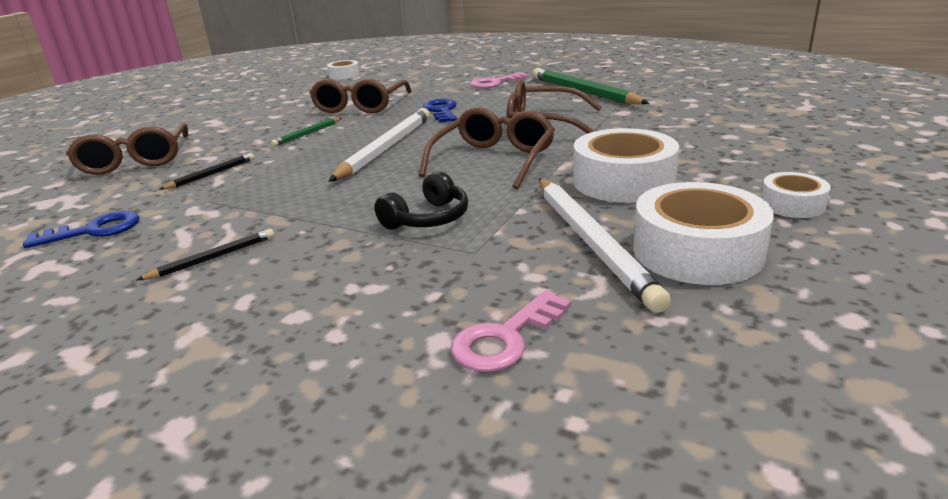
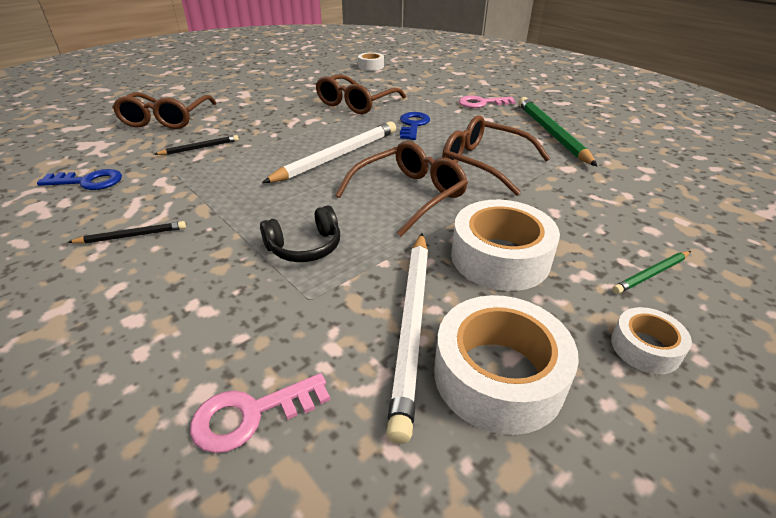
camera: 20 degrees right, 10 degrees up
green pencil [271,118,341,147] -> green pencil moved to [612,251,691,294]

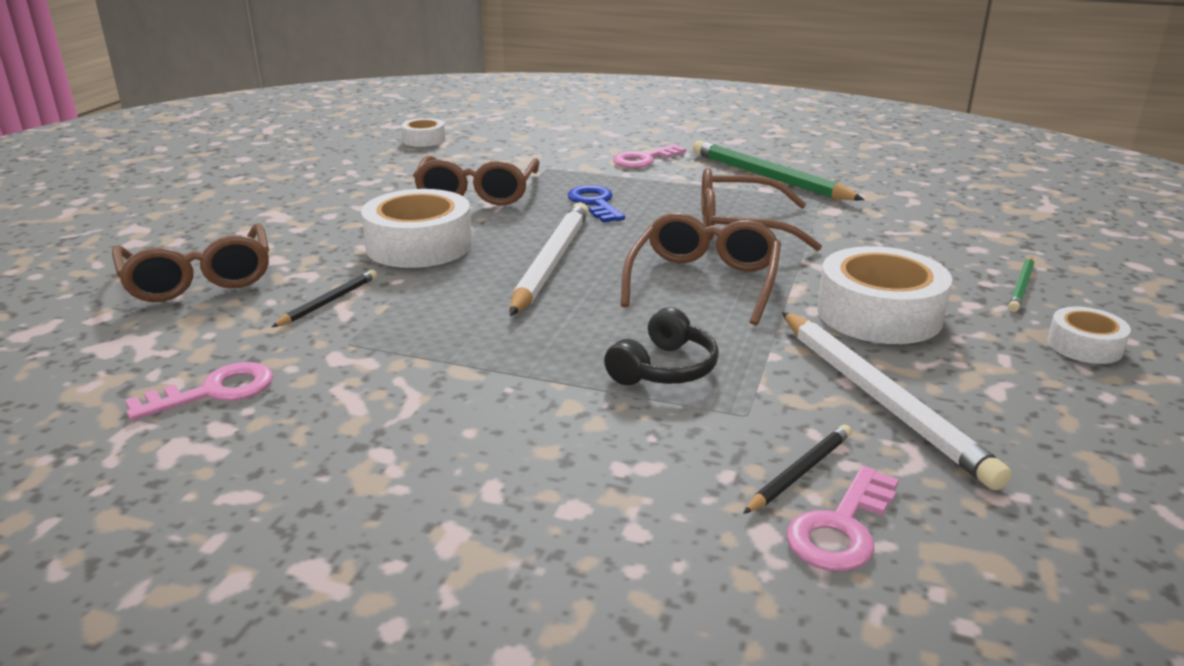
camera: 30 degrees left, 10 degrees down
blue key [37,169,122,190] -> pink key [125,362,273,421]
black pencil [68,221,186,244] -> black pencil moved to [743,425,852,514]
white tape [434,295,579,435] -> white tape moved to [361,189,472,268]

